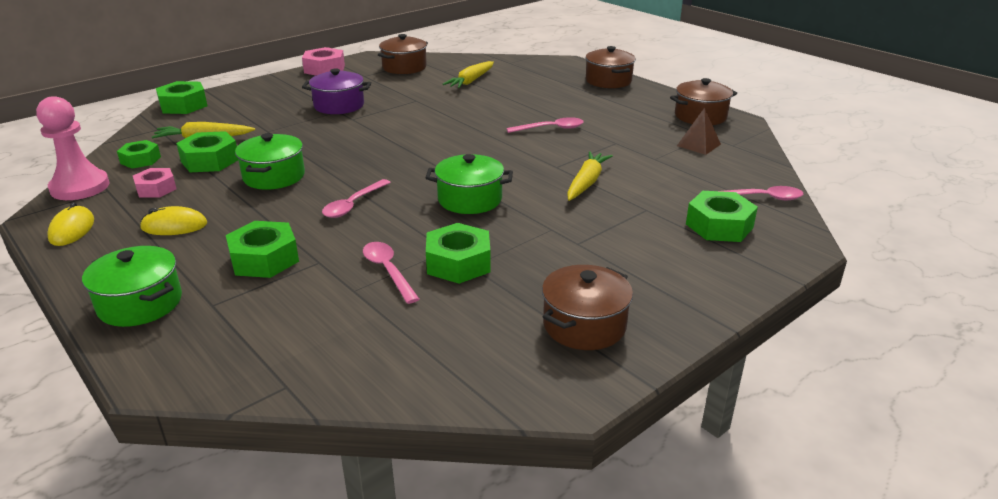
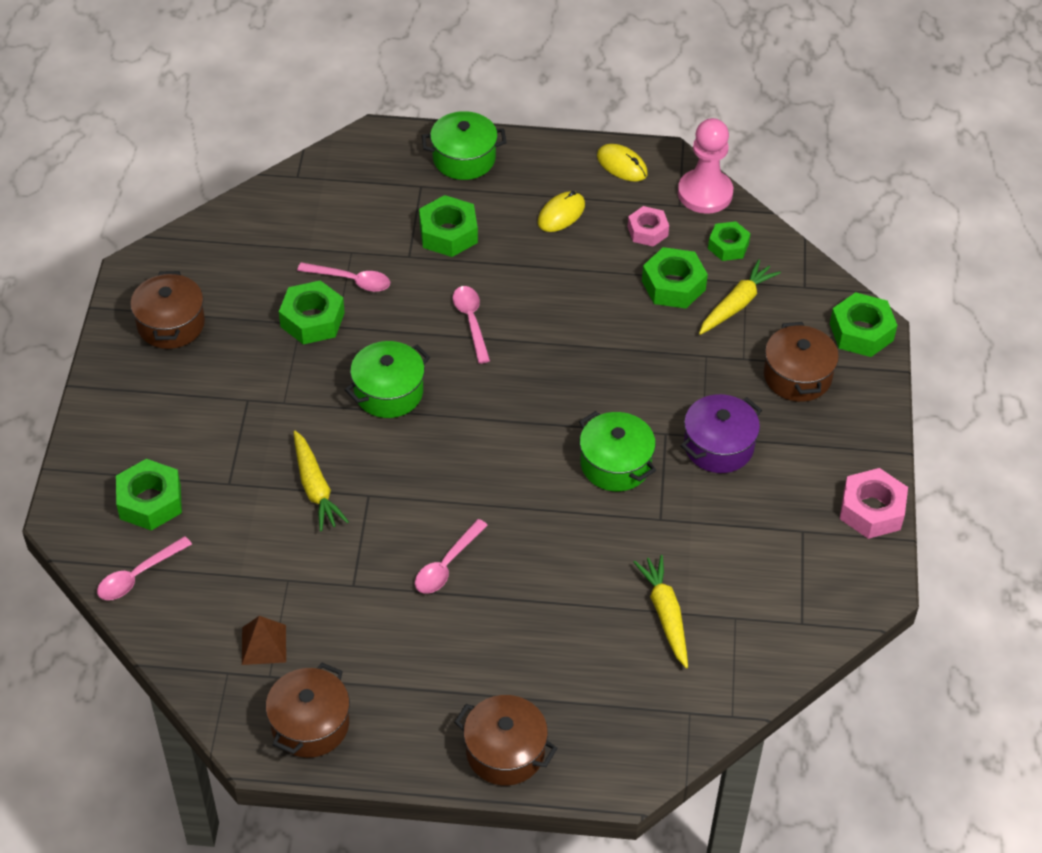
camera: 135 degrees right, 20 degrees up
green pot [235,133,305,190] -> green pot moved to [579,411,656,491]
brown pot [378,34,428,74] -> brown pot moved to [764,322,839,402]

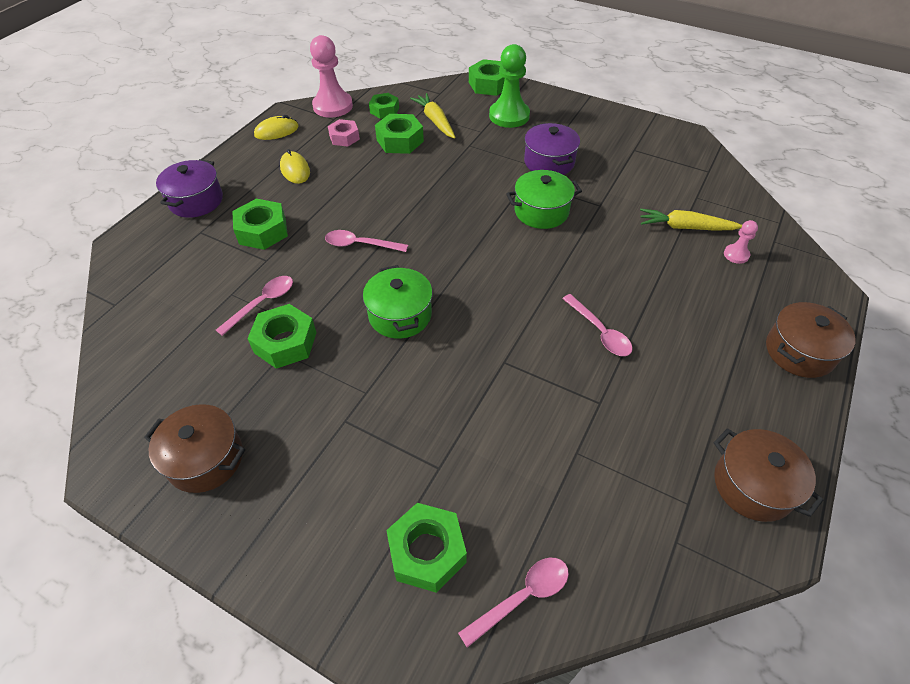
camera: 65 degrees left, 0 degrees up
pink spoon [97,536,192,600] -> pink spoon turned 105 degrees counterclockwise [458,558,569,648]
brown pyramid [242,616,286,665] -> none
yellow carrot [294,430,349,531] -> none
green pot [421,111,507,180] -> purple pot [156,159,223,218]
brown pot [764,322,839,402] -> green pawn [489,44,530,128]
pink nut [840,468,908,539] -> none
none -> pink pawn [724,220,758,264]

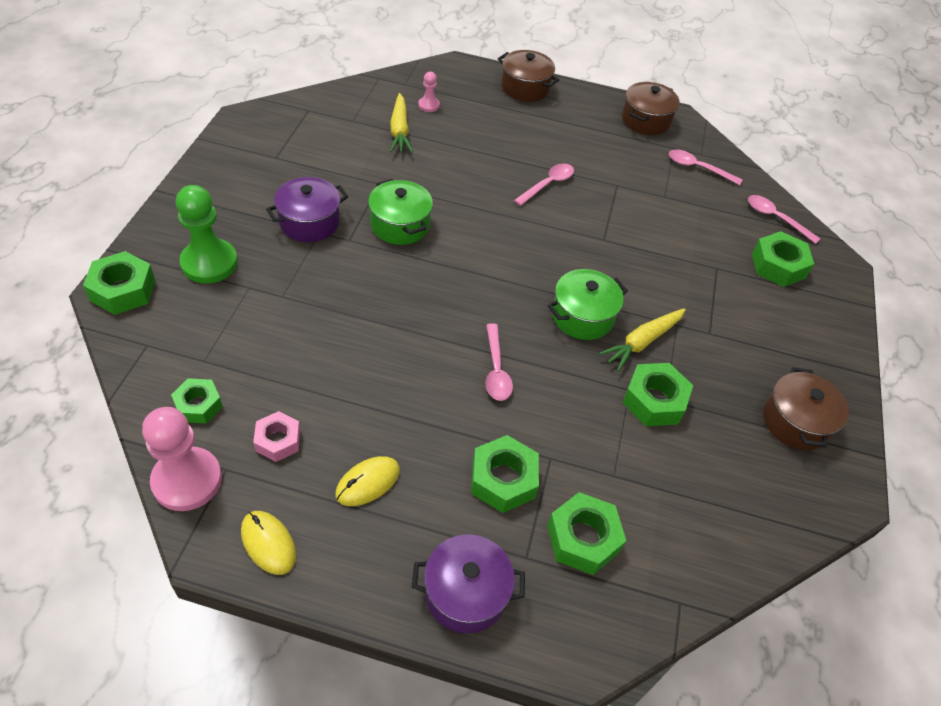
camera: 110 degrees left, 0 degrees up
pink spoon [216,276,293,336] -> pink spoon moved to [669,149,742,185]
green nut [375,114,424,154] -> green nut moved to [547,492,626,575]
yellow carrot [410,93,456,139] -> yellow carrot moved to [599,308,686,371]

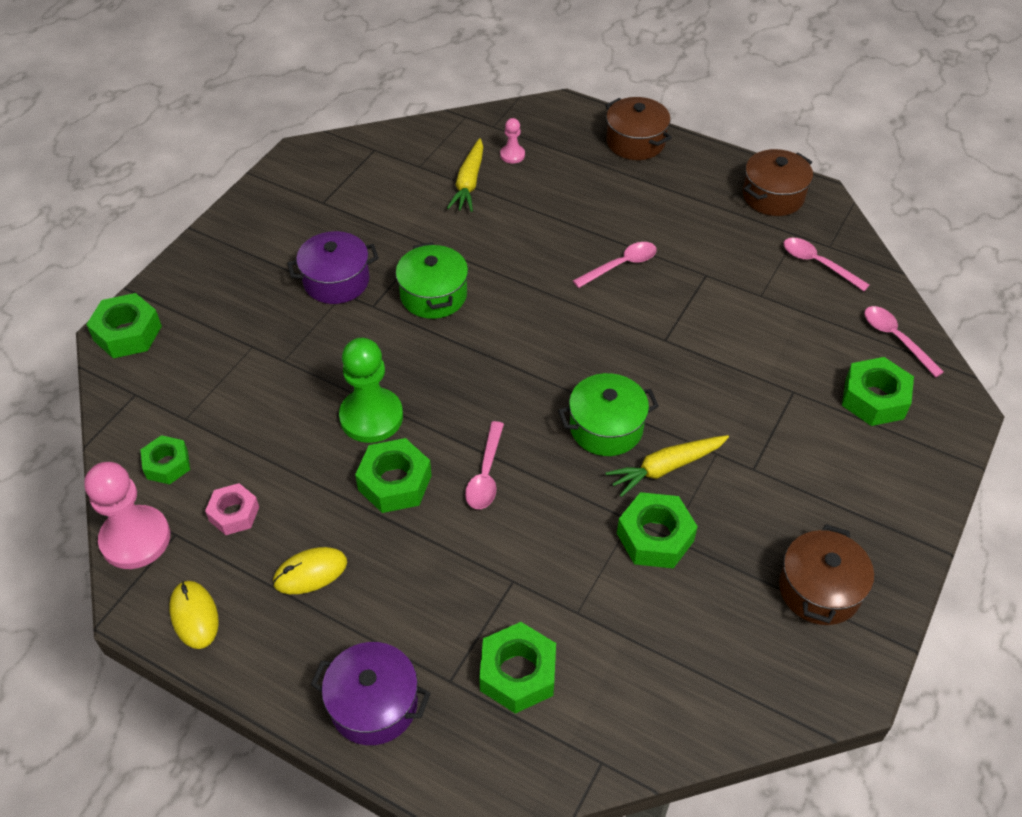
camera: 20 degrees right, 0 degrees up
green pawn [176,185,238,283] -> green pawn moved to [339,338,403,443]
green nut [471,435,539,513] -> green nut moved to [355,438,432,513]

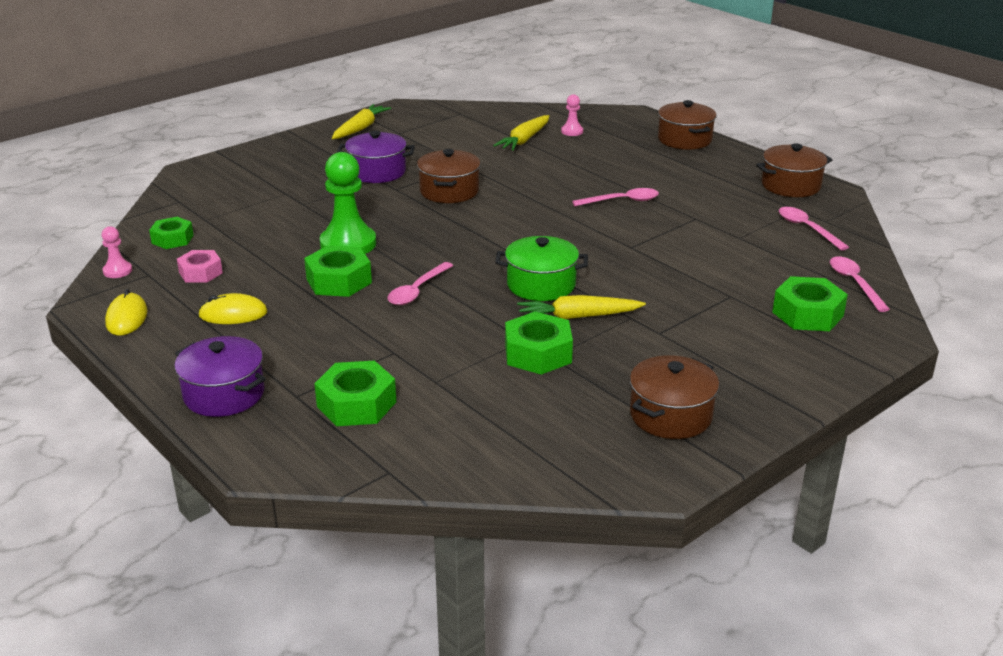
camera: 20 degrees right, 20 degrees down
pink pawn [84,462,170,569] -> pink pawn [102,226,132,278], size x0.48
green nut [86,293,162,358] -> none
green pot [396,242,468,319] -> brown pot [417,149,481,203]
none -> yellow carrot [332,104,391,139]

